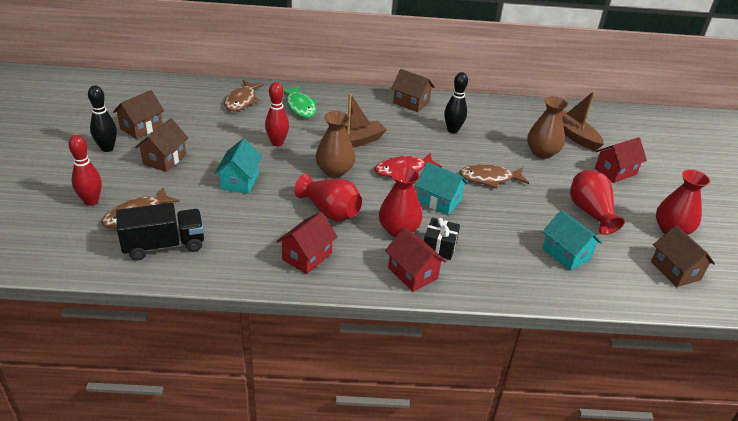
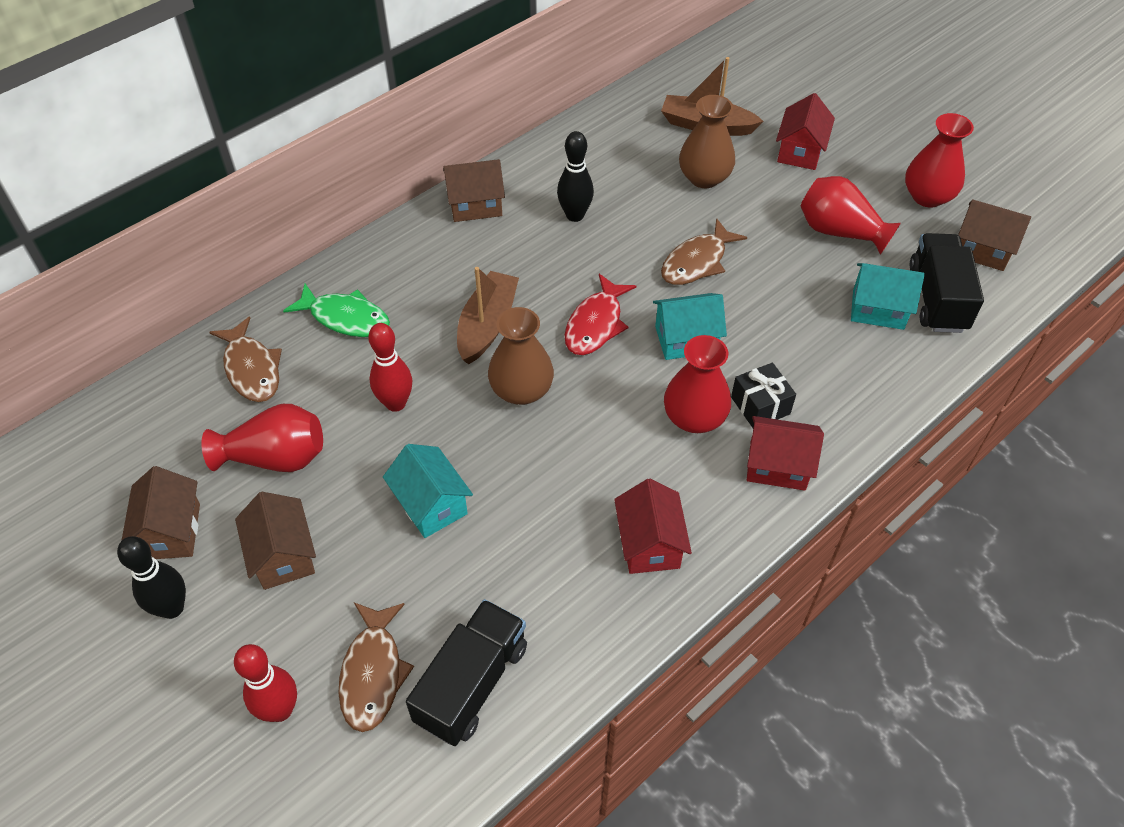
camera: 40 degrees left, 15 degrees up
red vase [294,174,362,222] -> red vase moved to [201,404,323,472]
none -> black truck [909,233,984,333]

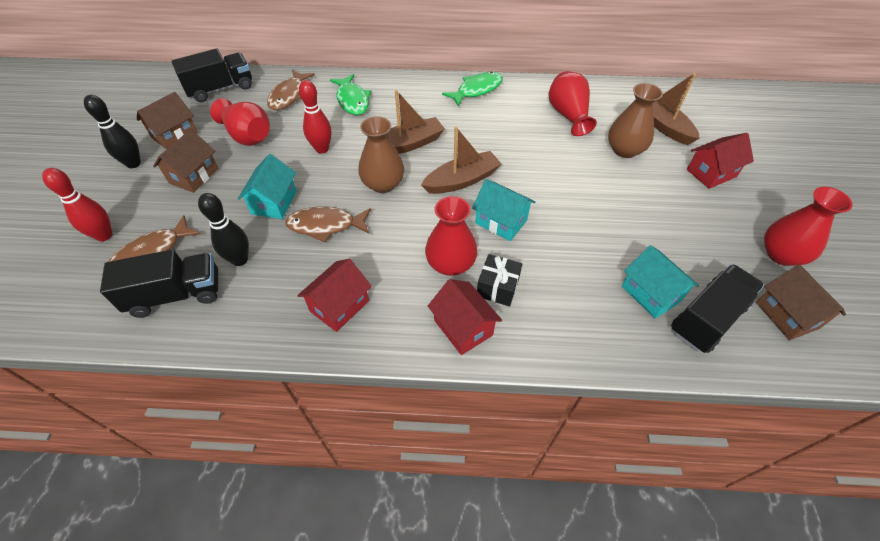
camera: 45 degrees right, 0 degrees up
brown house [443,159,505,222] -> green fish [442,72,503,107]
black bowling pin [557,131,594,222] -> black bowling pin moved to [198,193,249,266]
red fish [565,274,636,355] -> brown boat [421,127,502,194]
brown fish [661,218,747,285] -> brown fish moved to [285,206,371,242]
red vase [801,176,901,255] -> red vase moved to [549,71,597,136]
none -> black truck [171,49,252,102]

